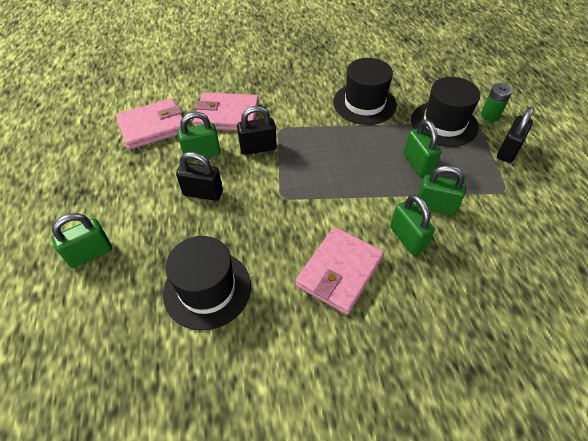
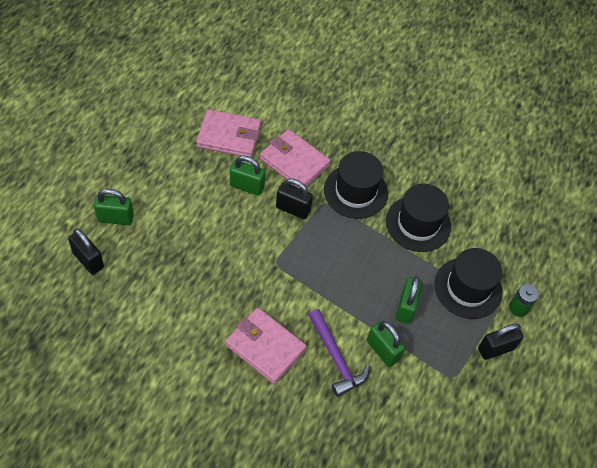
camera: 30 degrees right, 5 degrees up
black hat [163,236,251,331] -> black hat moved to [324,151,388,219]
black padlock [176,152,223,201] -> black padlock moved to [68,228,104,275]
pink wallet [296,227,384,315] -> pink wallet turned 60 degrees clockwise [225,308,306,384]
green padlock [390,195,435,255] -> purple hammer [308,309,370,397]

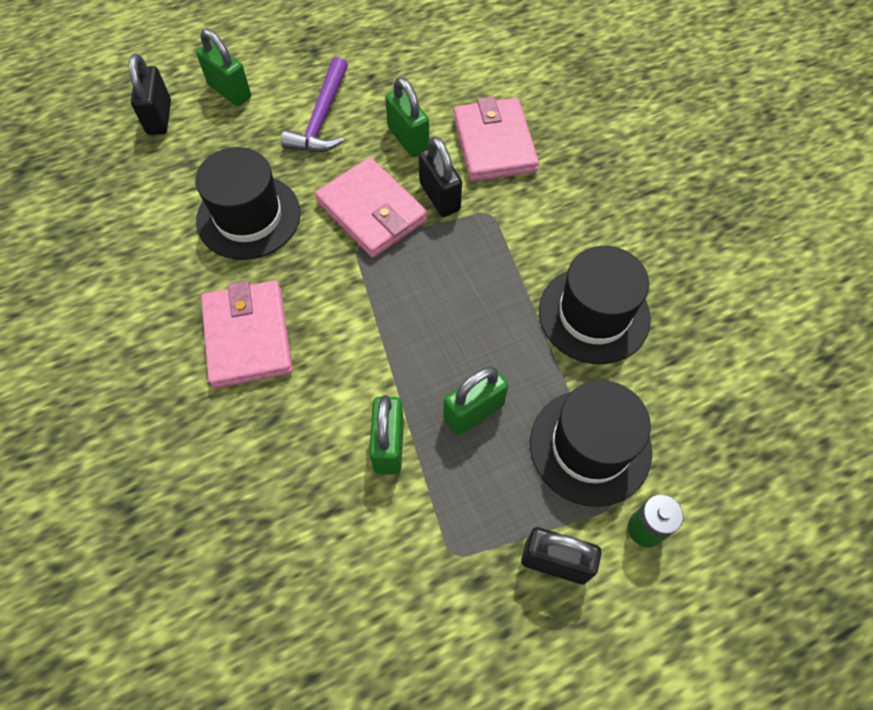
camera: 45 degrees right, 5 degrees up
pink wallet [196,109,261,158] -> pink wallet moved to [315,157,428,258]
purple hammer [308,309,370,397] -> purple hammer moved to [281,57,348,152]
black hat [324,151,388,219] -> black hat moved to [195,147,301,260]

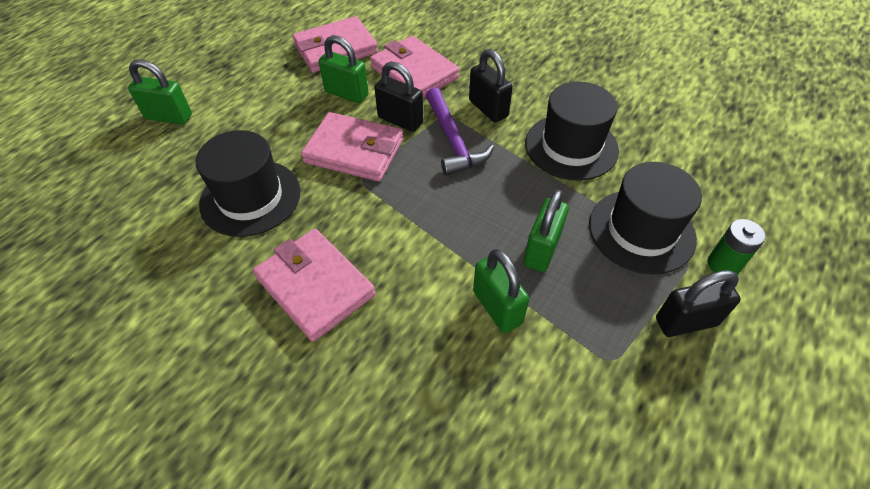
camera: 30 degrees left, 10 degrees down
black padlock [129,54,171,135] -> black padlock moved to [469,49,513,122]
purple hammer [281,57,348,152] -> purple hammer moved to [426,87,494,176]
none -> pink wallet [292,16,378,73]

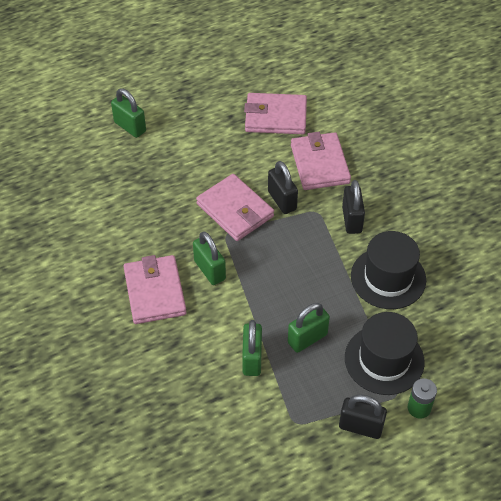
camera: 30 degrees right, 0 degrees up
black hat [196,130,300,237] -> none
green padlock [319,35,369,103] -> green padlock moved to [193,231,226,285]
purple hammer [426,87,494,176] -> none

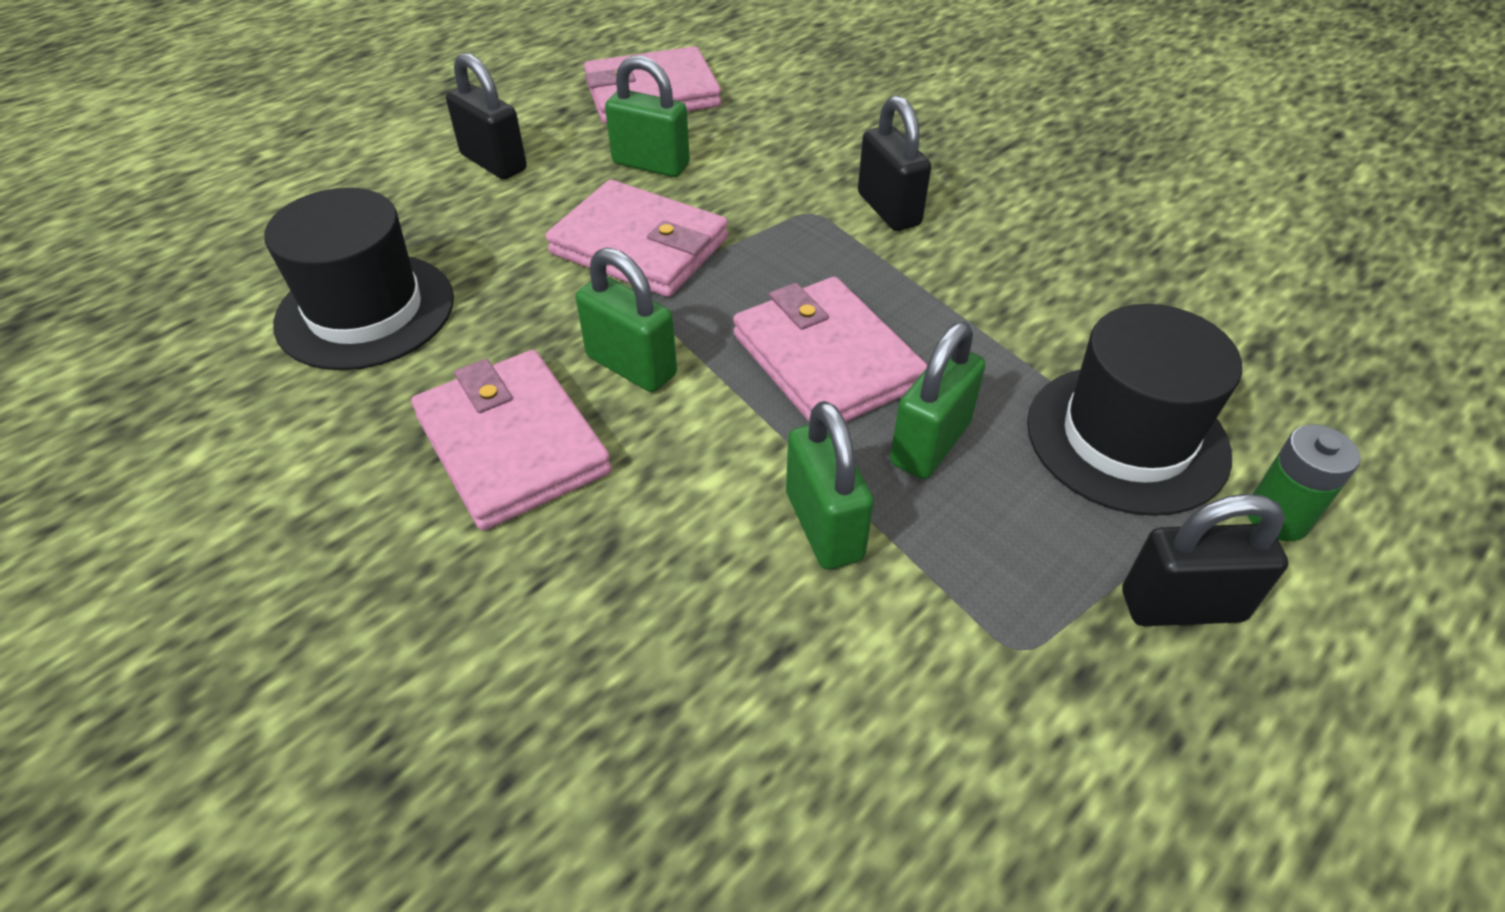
camera: 20 degrees left, 5 degrees down
green padlock [111,88,146,138] -> green padlock moved to [605,56,690,177]
black padlock [268,161,298,214] -> black padlock moved to [446,53,527,179]
pink wallet [291,132,351,190] -> pink wallet moved to [733,277,927,422]
black hat [351,231,426,309] -> black hat moved to [265,188,454,370]

